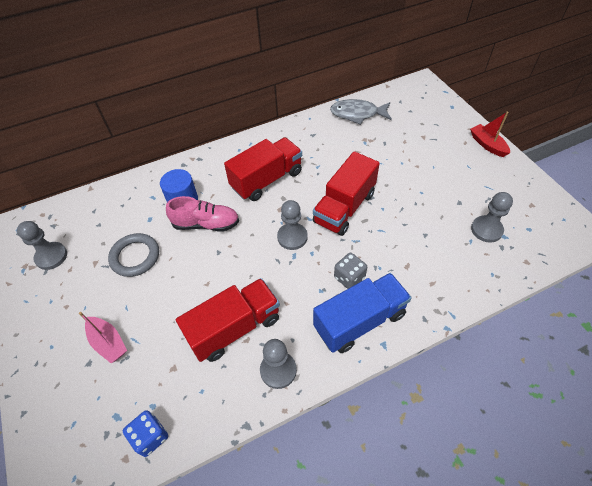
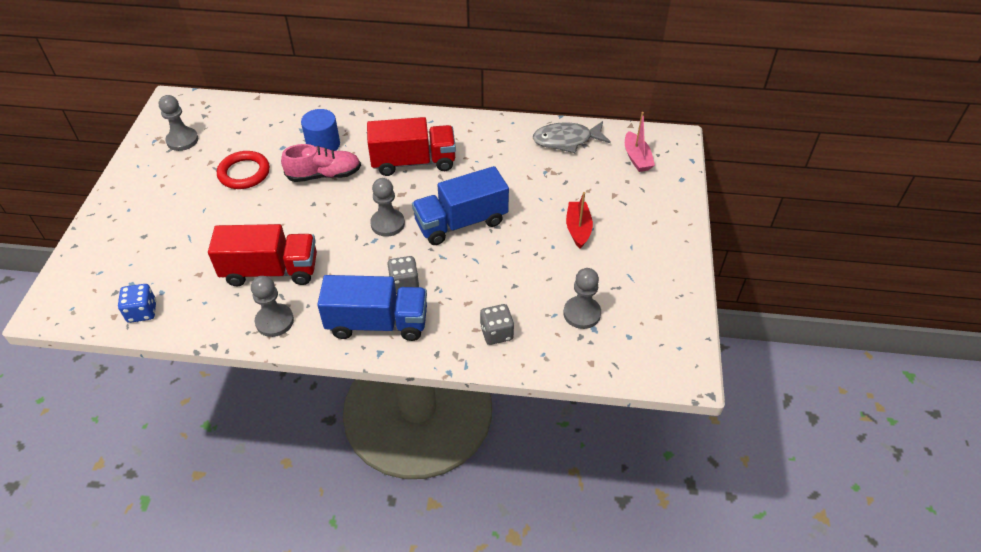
camera: 30 degrees right, 5 degrees down
pink boat [79,312,127,363] -> pink boat moved to [625,112,655,172]
grey ring [108,233,159,277] -> red ring [217,151,270,189]
pink shoe [166,196,239,231] -> pink shoe turned 45 degrees counterclockwise [281,144,361,182]
red truck [313,151,380,236] -> blue truck [412,166,509,245]
grey fish [330,99,392,125] -> grey fish turned 45 degrees counterclockwise [533,121,611,153]
red boat [470,112,510,157] -> red boat moved to [566,192,593,249]
none -> grey dice [480,304,514,345]

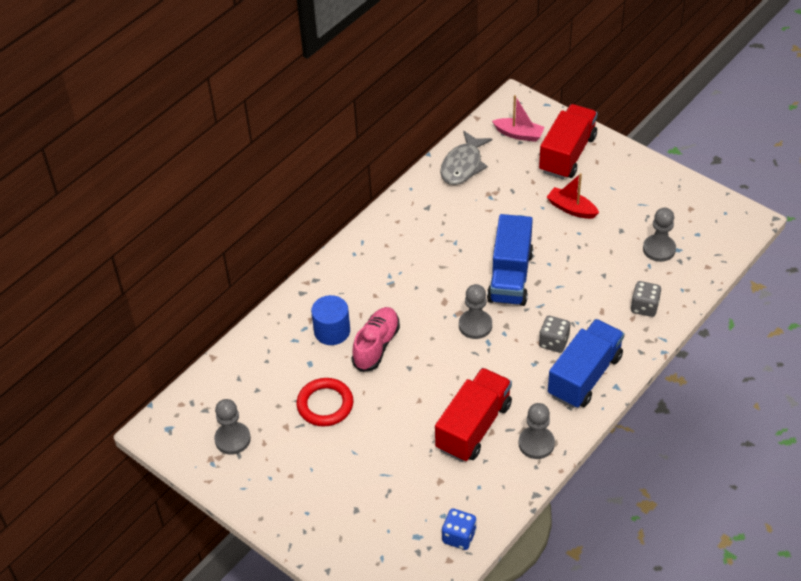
camera: 55 degrees left, 0 degrees up
red truck [367,117,456,176] -> red truck moved to [539,104,598,179]

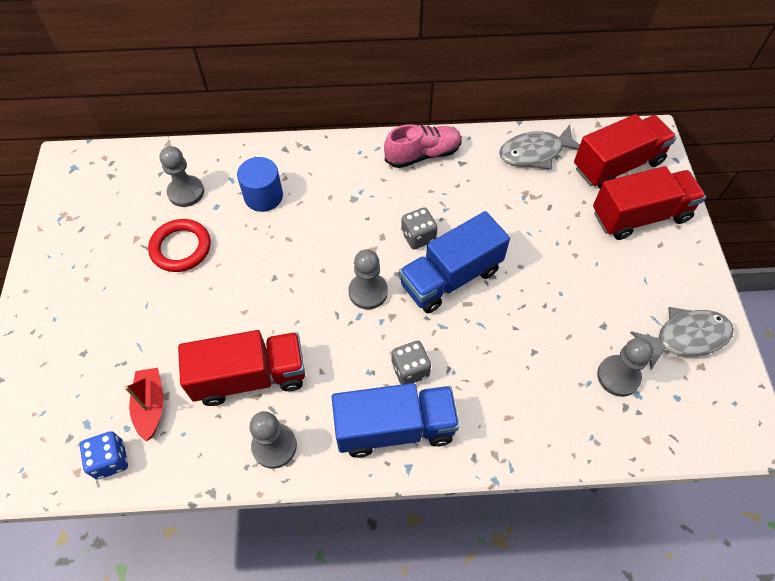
camera: 45 degrees right, 10 degrees up
grey pawn [214,399,251,455] -> grey pawn moved to [160,146,204,207]
pink shoe [352,307,400,372] -> pink shoe moved to [384,124,462,168]
pink boat [492,95,545,142] -> red truck [574,114,677,189]
red boat [547,173,599,219] -> red boat moved to [124,368,164,441]
grey dice [631,281,661,317] -> grey dice moved to [401,207,438,249]
none -> grey fish [630,307,734,369]

